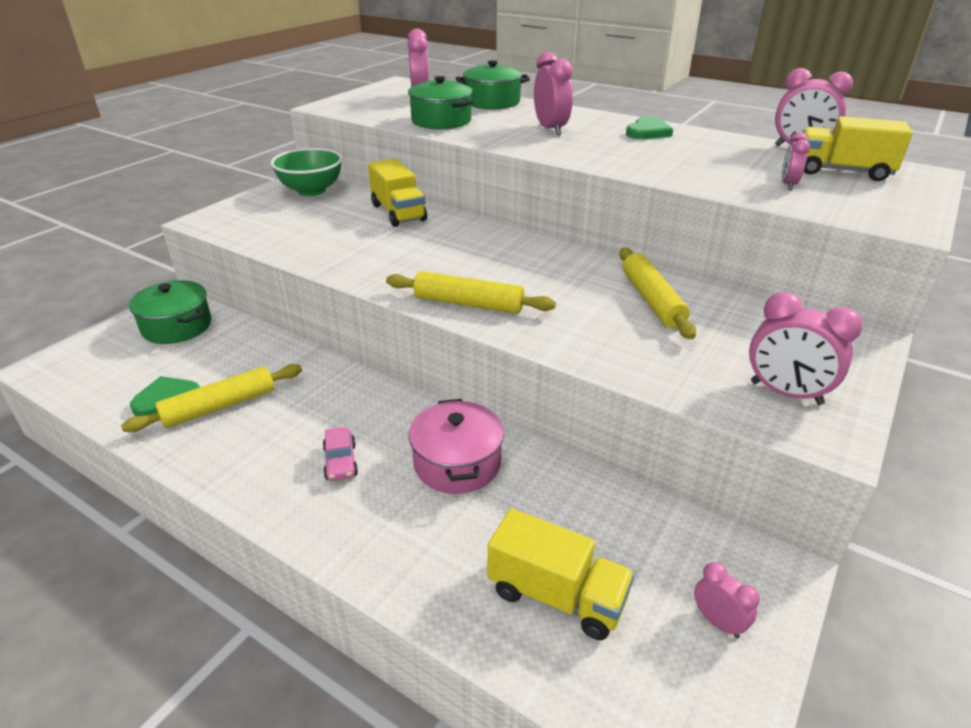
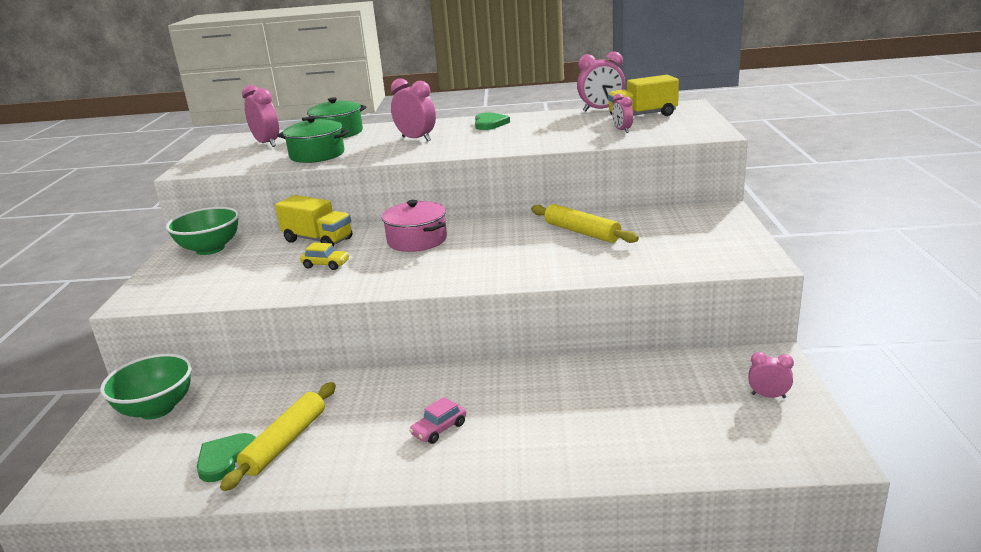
camera: 30 degrees left, 10 degrees down
green pot [129,280,211,344] -> green bowl [100,353,192,419]
pink car [323,427,358,481] -> pink car turned 90 degrees clockwise [409,397,466,444]
yellow rolling pin [386,271,556,314] -> none
pink pot [409,399,504,494] -> pink pot moved to [382,200,447,252]
yellow truck [488,508,635,640] -> none
pink clock [749,292,863,405] -> none
none -> yellow car [300,243,349,270]

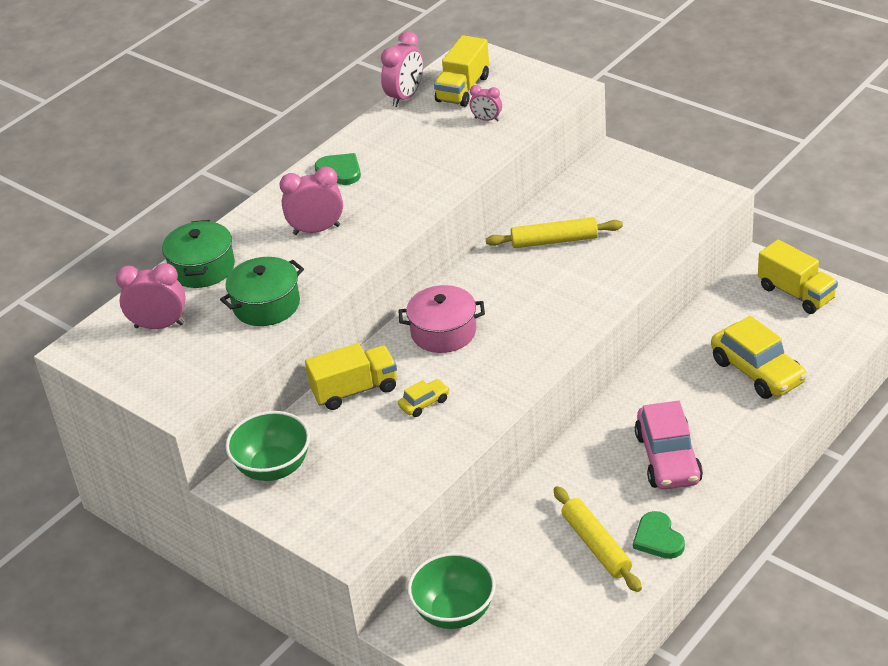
camera: 50 degrees left, 15 degrees up
green heart [197,433,256,482] -> green heart moved to [633,511,685,559]
pink car [409,397,466,444] -> pink car [635,401,703,490], size x2.09
pink clock [749,352,794,398] -> yellow truck [758,239,838,314]
none -> yellow car [711,316,807,399]

